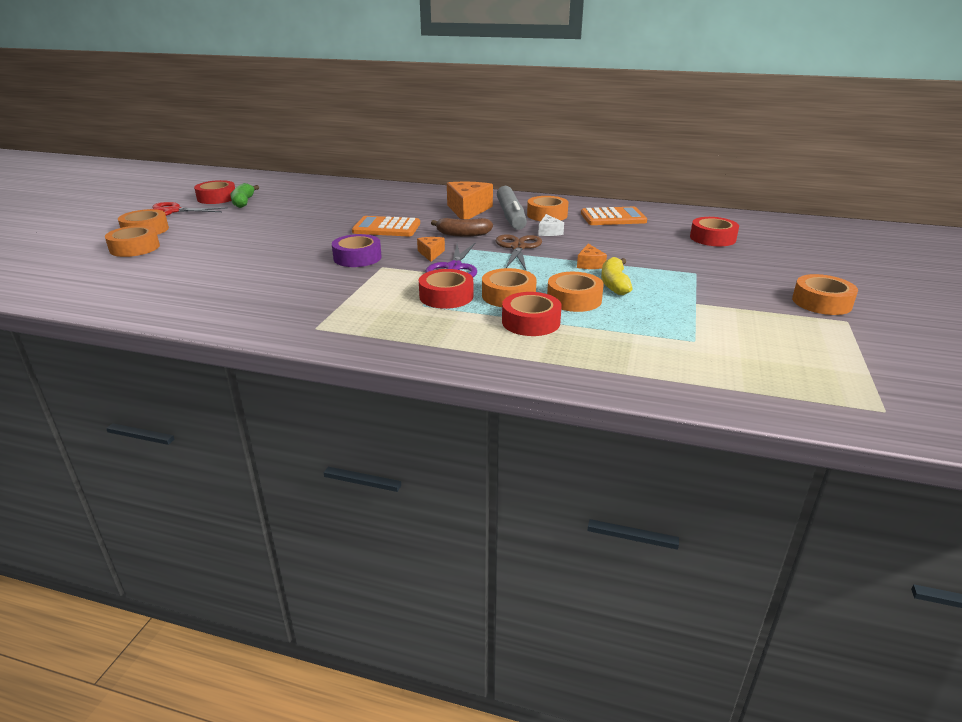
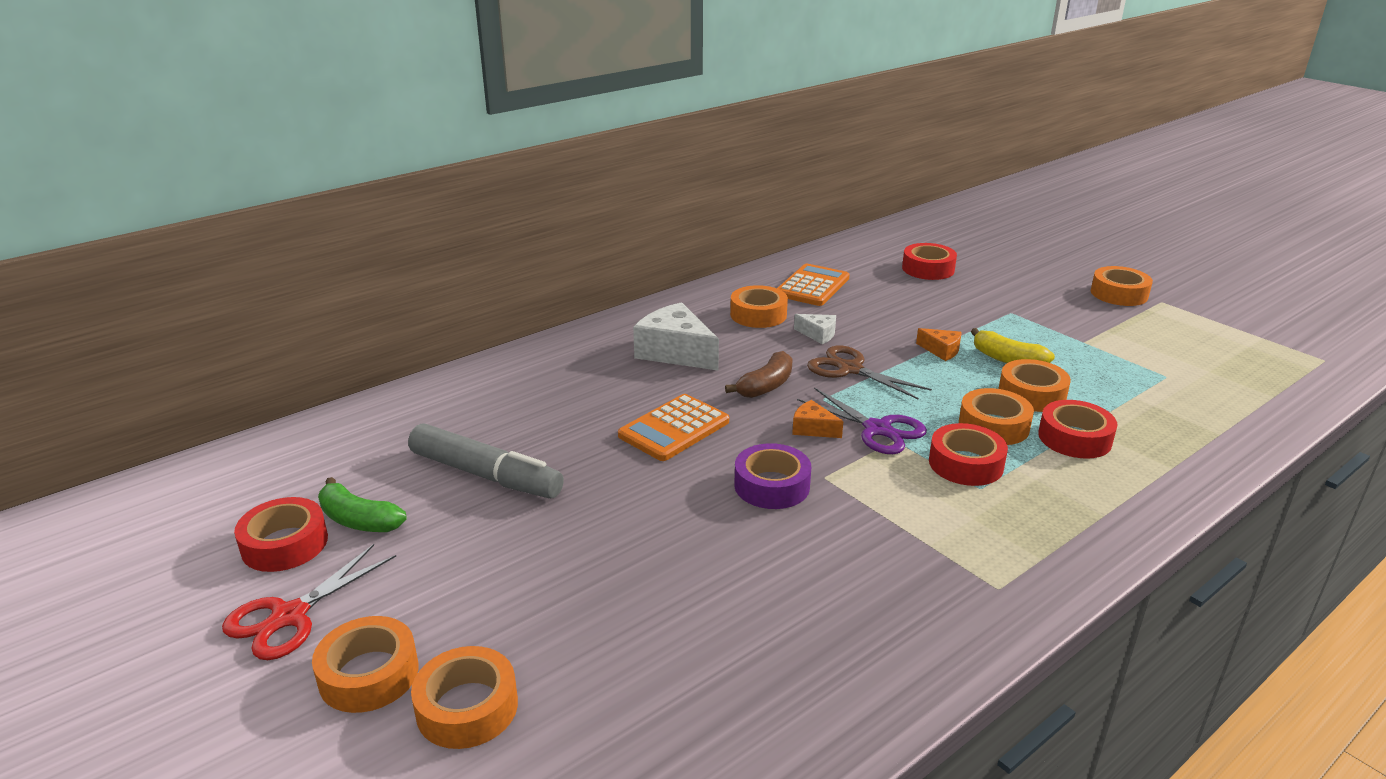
camera: 55 degrees left, 0 degrees up
orange cheese [447,182,493,219] -> white cheese [633,302,719,370]
grey marker [497,186,527,230] -> grey marker moved to [408,423,564,498]

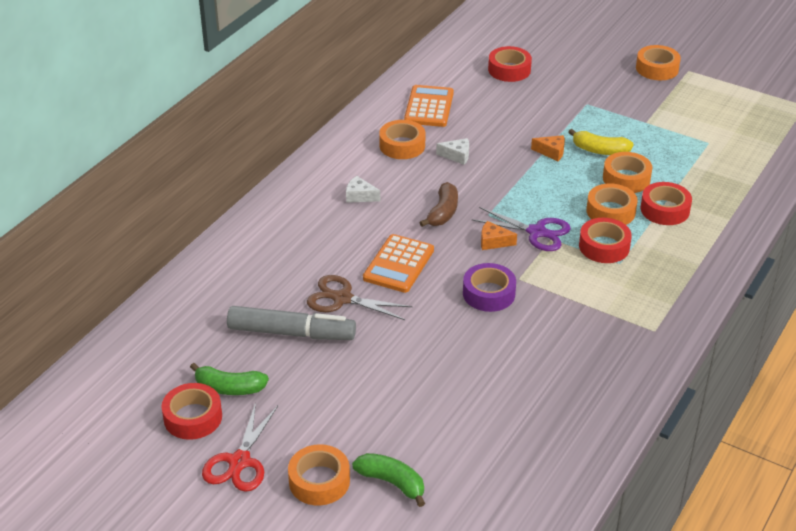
camera: 20 degrees left, 10 degrees up
orange tape [411,646,518,749] -> green banana [352,453,425,507]
white cheese [633,302,719,370] -> white cheese [346,176,380,203], size x0.50
brown scissors [807,346,932,400] -> brown scissors moved to [307,275,412,320]

